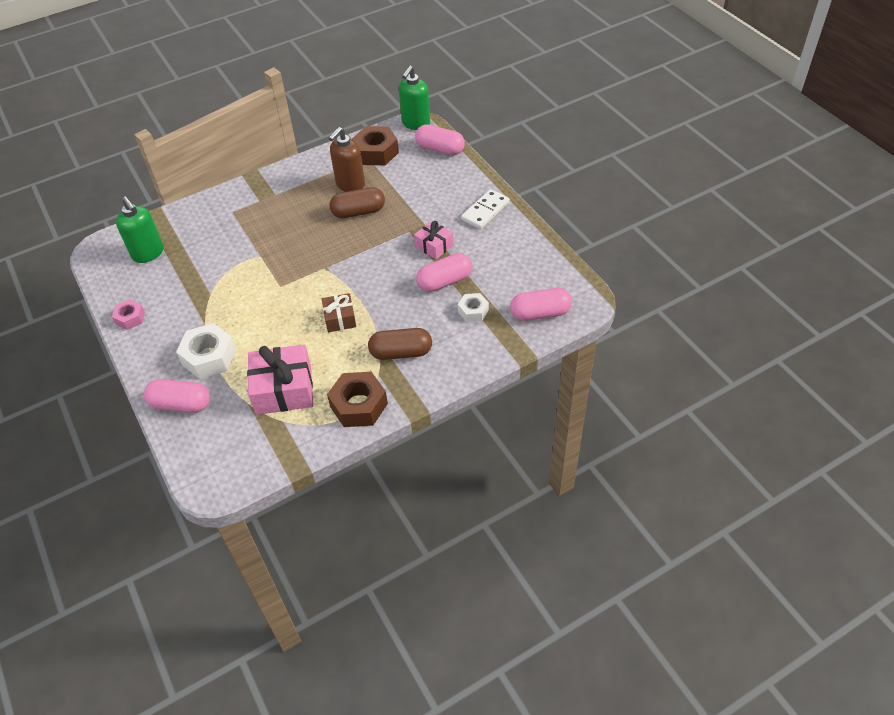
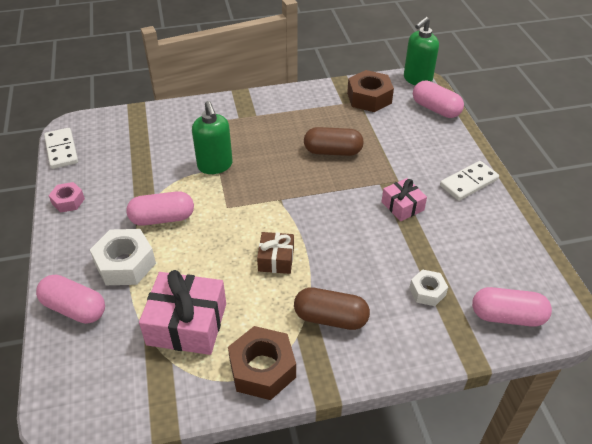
camera: 15 degrees right, 5 degrees down
green soap dispenser [116,197,164,263] -> green soap dispenser moved to [192,101,233,174]
brown soap dispenser [329,127,365,192] -> none
pink capsule [416,253,472,292] -> pink capsule moved to [126,191,194,226]
none -> white domino [44,128,78,169]

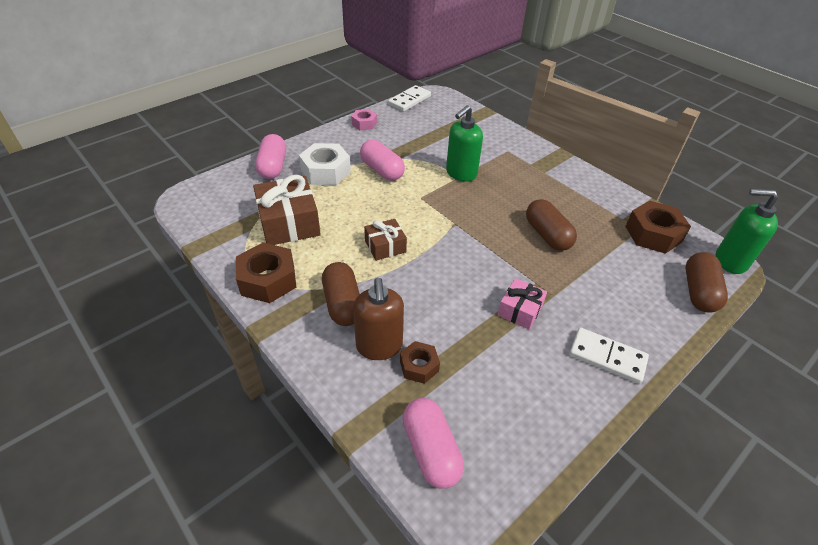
camera: 60 degrees right, 0 degrees up
pink gift [139,270,226,355] -> brown gift [253,175,321,245]
white nut [409,269,448,306] -> brown nut [400,341,440,384]
pink capsule [413,81,464,118] -> brown capsule [685,252,728,313]
none -> brown soap dispenser [353,278,404,360]

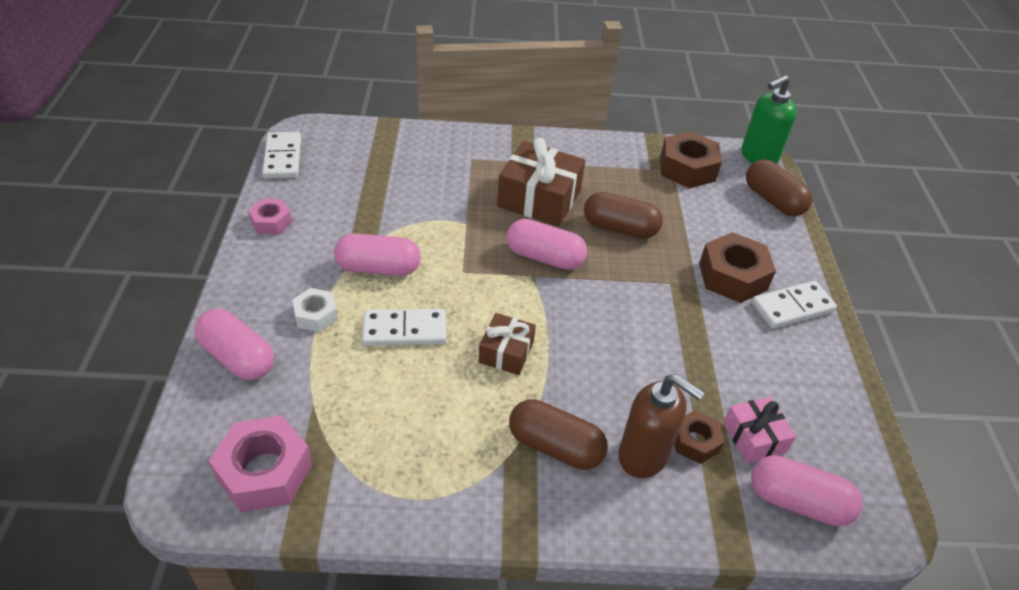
camera: 50 degrees left, 0 degrees up
brown nut [236,242,296,303] -> brown nut moved to [699,232,776,303]
brown gift [253,175,321,245] -> brown gift moved to [497,138,585,227]
white nut [299,143,351,185] -> white nut [292,288,338,332], size x0.58
green soap dispenser [446,105,483,182] -> none
pink gift [497,278,547,330] -> pink gift moved to [723,397,796,463]
none -> pink nut [209,415,312,512]
none -> white domino [362,309,446,346]
none -> pink capsule [507,219,587,270]

